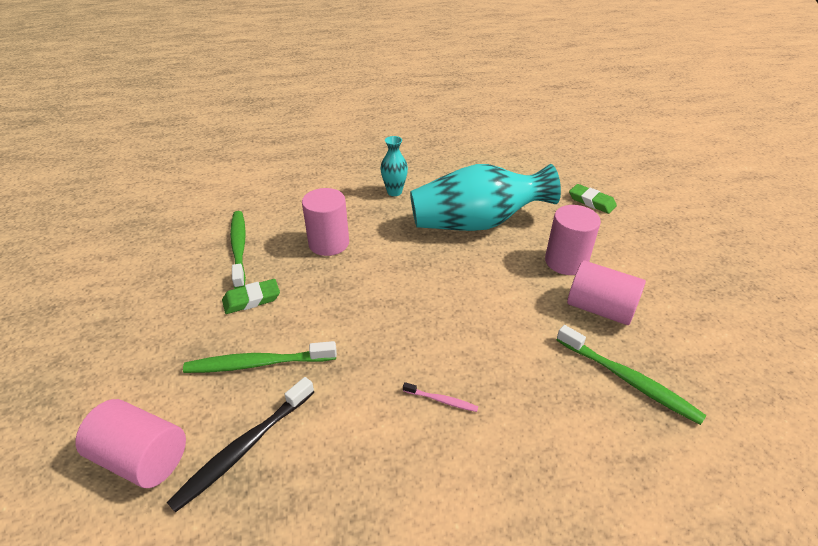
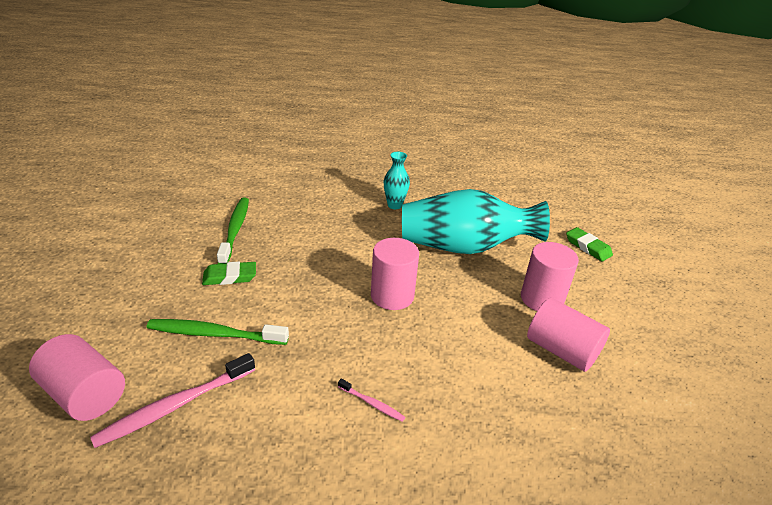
camera: 10 degrees right, 5 degrees down
black toothbrush [167,377,314,513] -> pink toothbrush [90,353,255,448]
pink cylinder [302,188,349,256] -> pink cylinder moved to [371,238,419,310]
green toothbrush [557,325,707,425] -> none

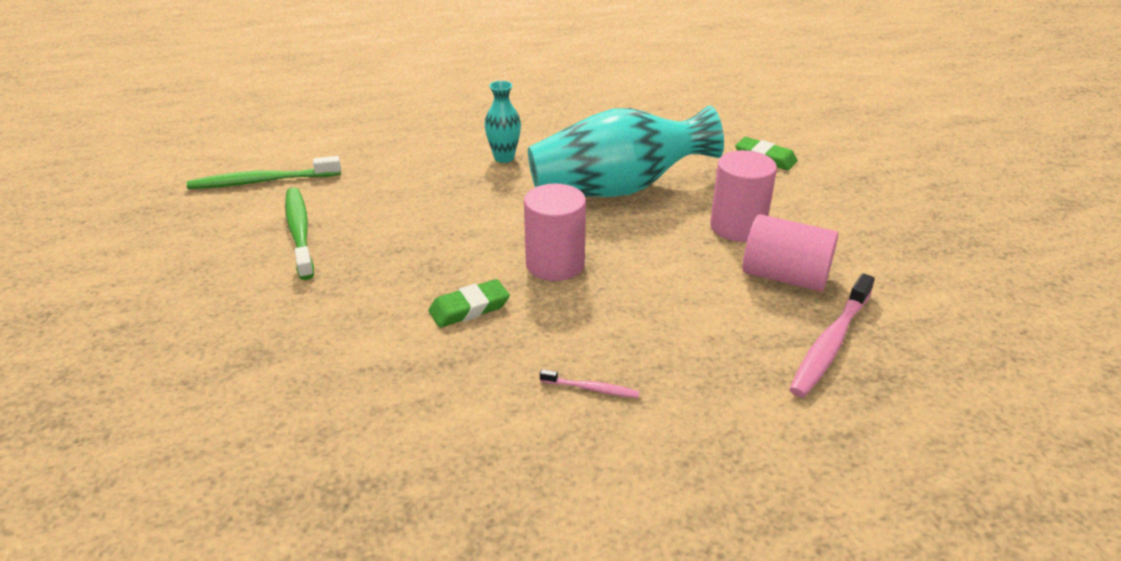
camera: 15 degrees left, 0 degrees up
pink cylinder [29,334,125,421] -> none
pink toothbrush [90,353,255,448] -> pink toothbrush moved to [789,273,875,397]
green toothbrush [147,319,289,345] -> green toothbrush moved to [187,156,341,189]
green eraser [202,261,256,285] -> green eraser moved to [428,279,510,328]

